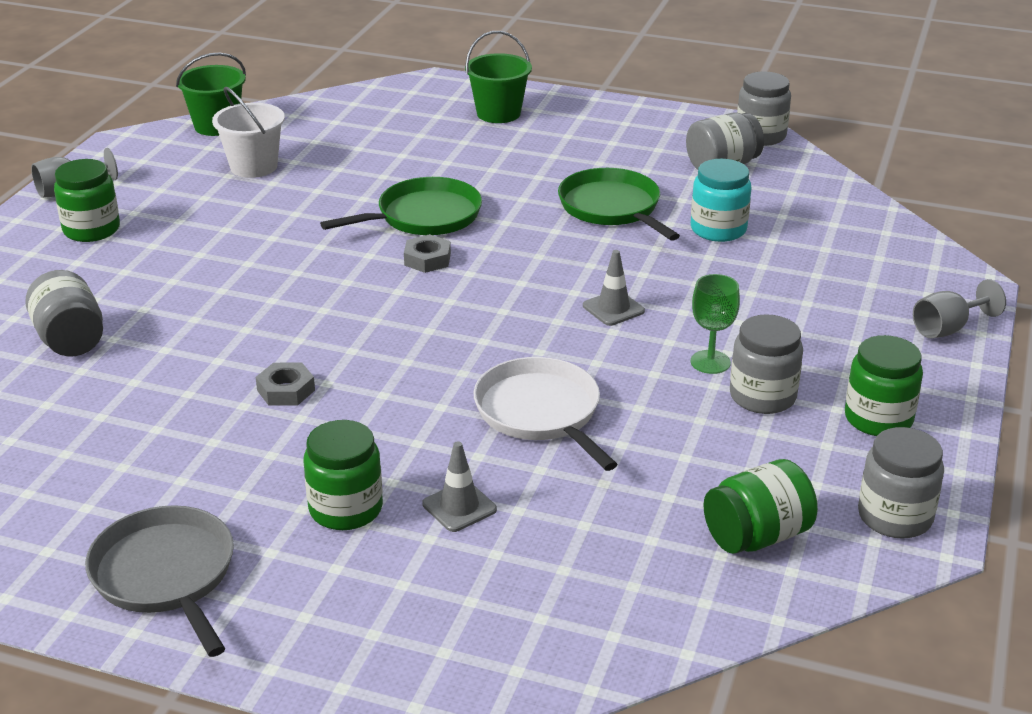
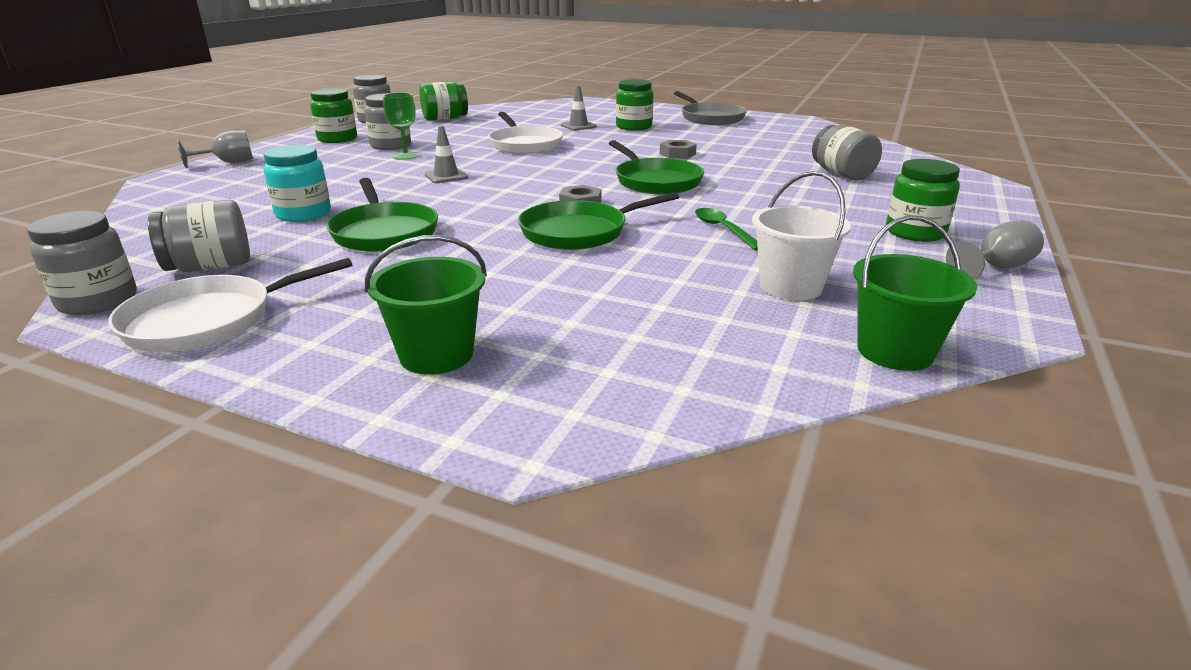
camera: 175 degrees left, 5 degrees down
none -> white pan [108,258,352,352]
none -> green pan [609,140,704,194]
none -> green spoon [695,208,758,250]

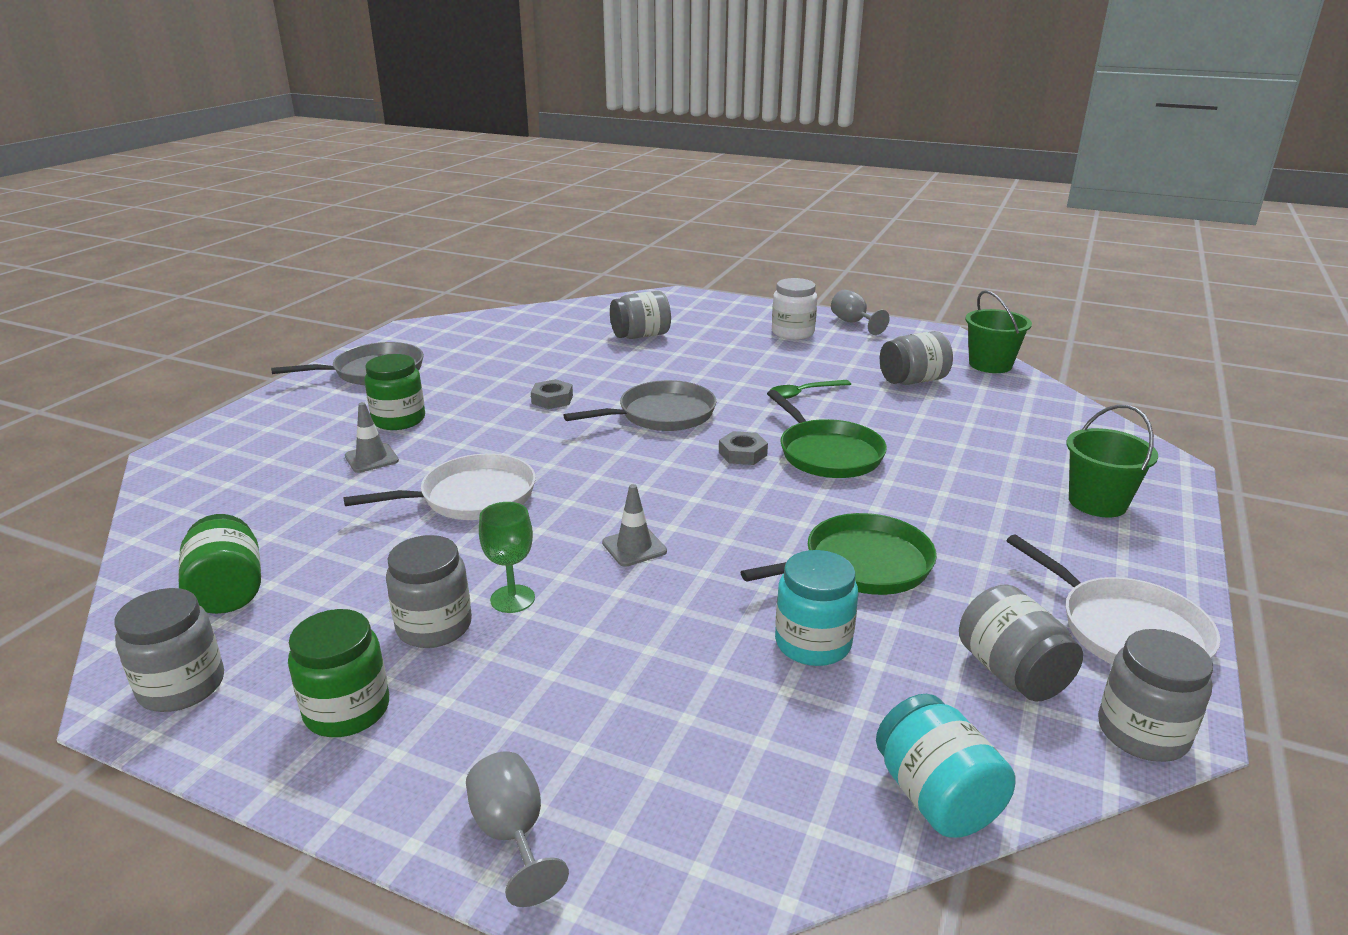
camera: 90 degrees left, 0 degrees up
green pan [609,140,704,194] -> grey pan [563,380,716,431]
white bucket [752,171,851,301] -> grey jar [880,331,953,385]
green jar [886,159,960,242] -> white jar [772,278,817,340]
none -> turquoise jar [876,694,1015,837]

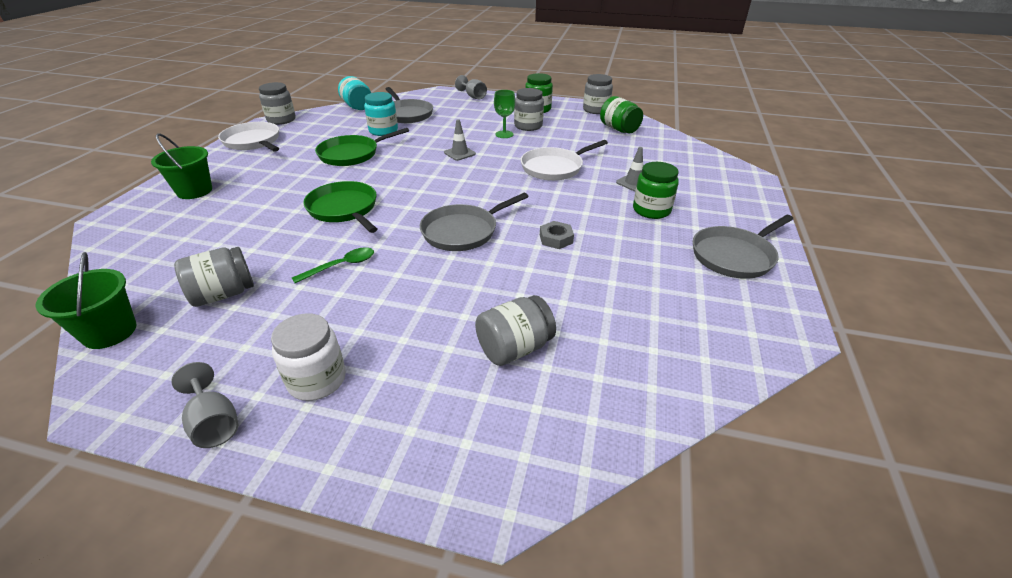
camera: 170 degrees right, 10 degrees up
grey nut [719,431,768,465] -> none
grey jar [959,584,1083,702] -> none
none -> grey pan [386,87,433,123]

